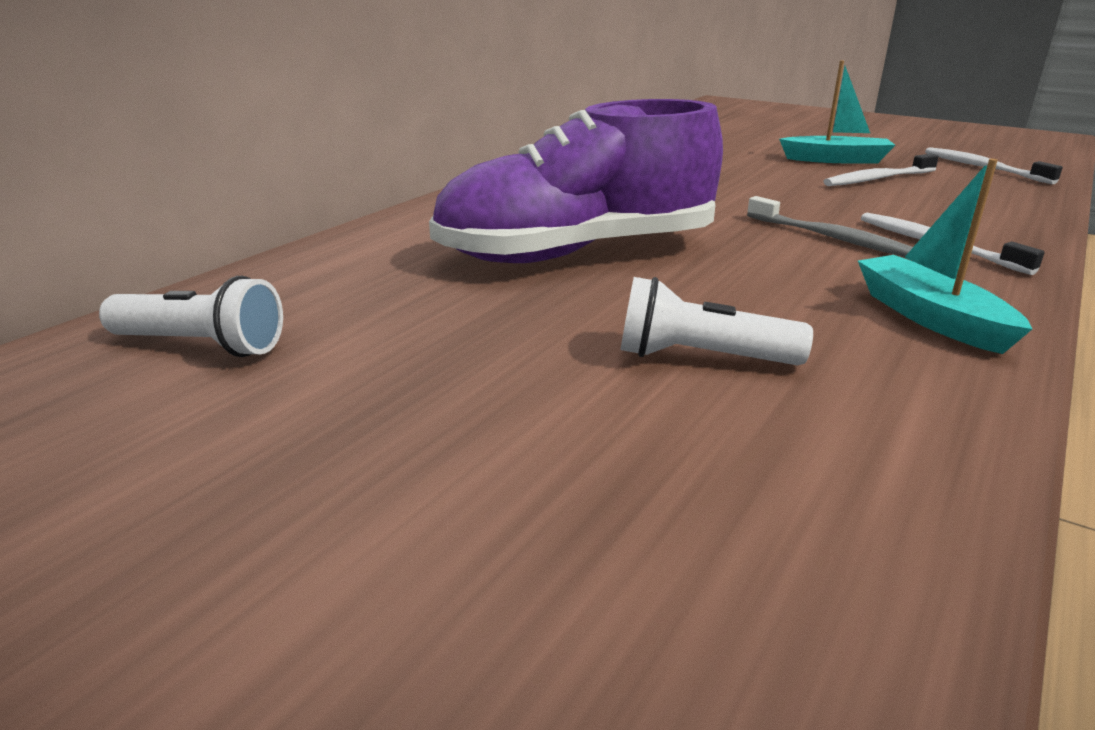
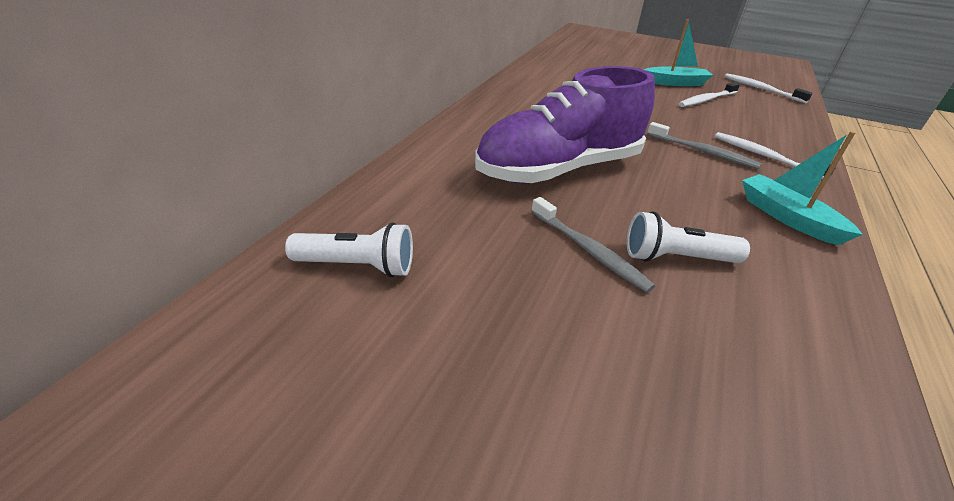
camera: 10 degrees left, 10 degrees up
none -> grey toothbrush [531,197,655,293]

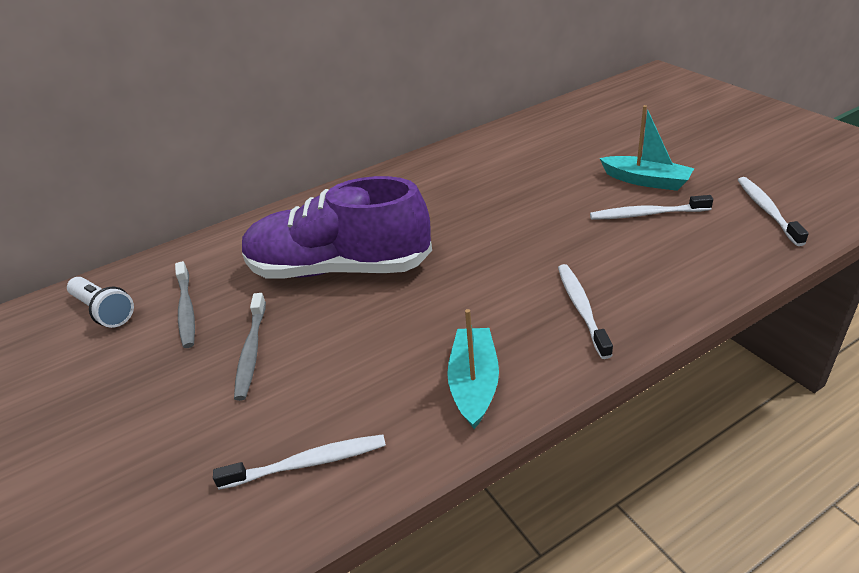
camera: 40 degrees right, 0 degrees up
white flashlight [627,212,750,263] -> none
grey toothbrush [647,122,761,169] -> grey toothbrush moved to [175,261,195,348]
none -> white toothbrush [213,434,386,490]

